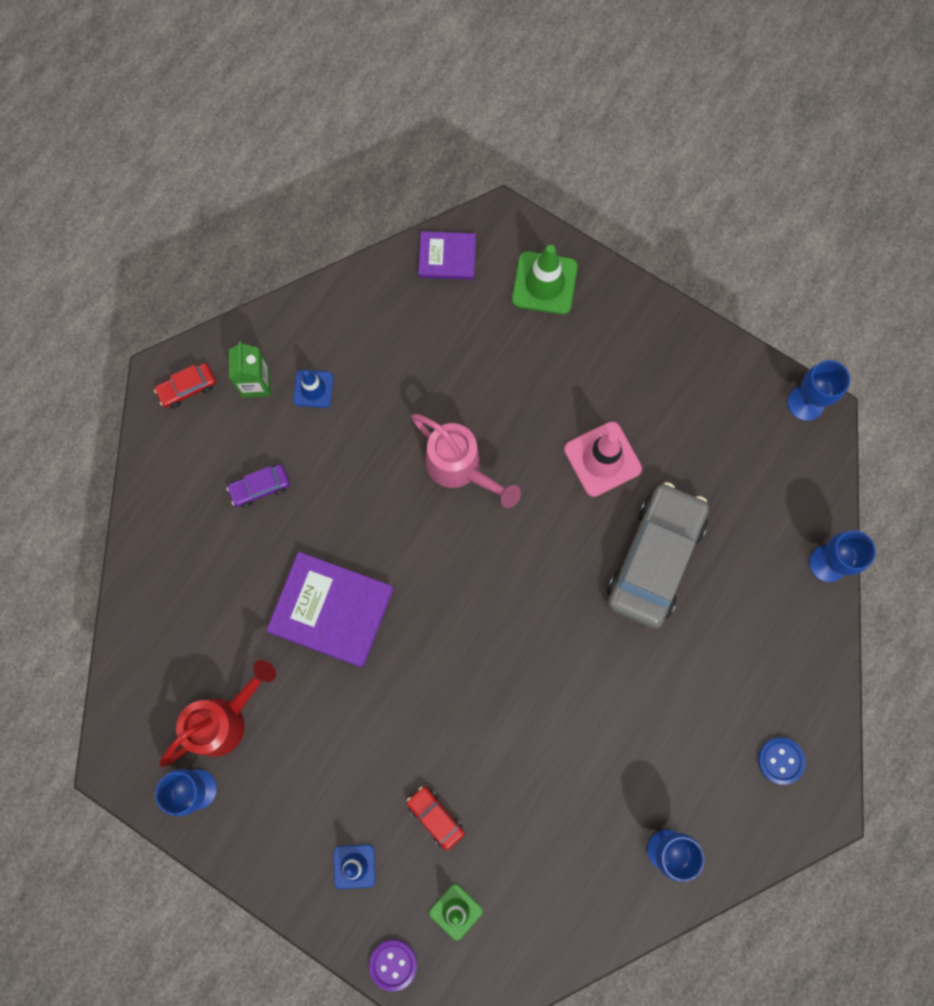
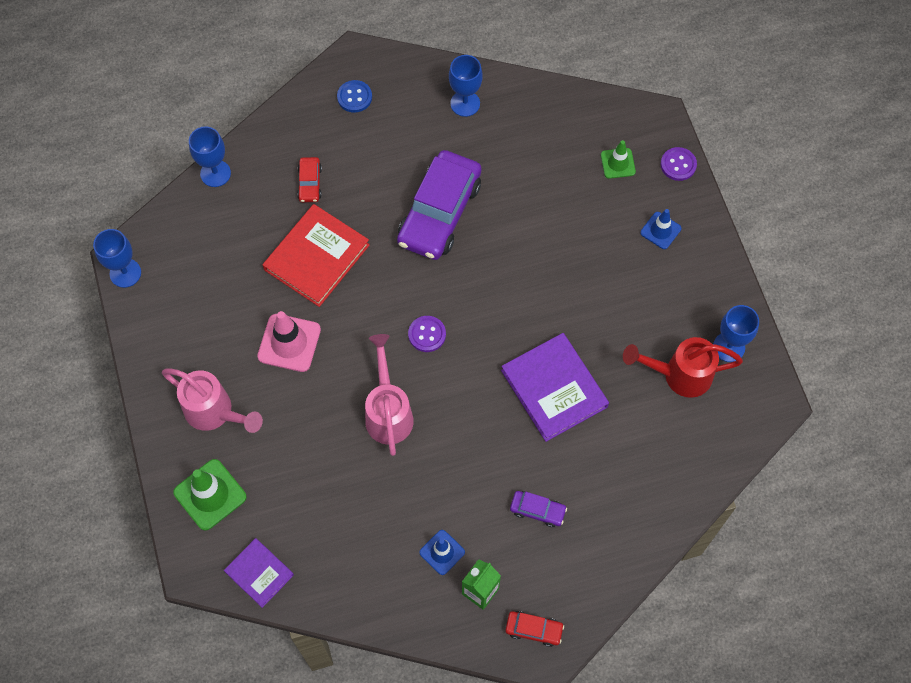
camera: 140 degrees left, 10 degrees down
red car [407,786,465,850] -> red car moved to [297,157,322,202]
grey car [607,482,709,629] -> red book [263,204,370,307]
none -> pink watering can [162,368,263,433]
none -> purple car [397,150,481,260]
none -> purple button [408,316,446,352]

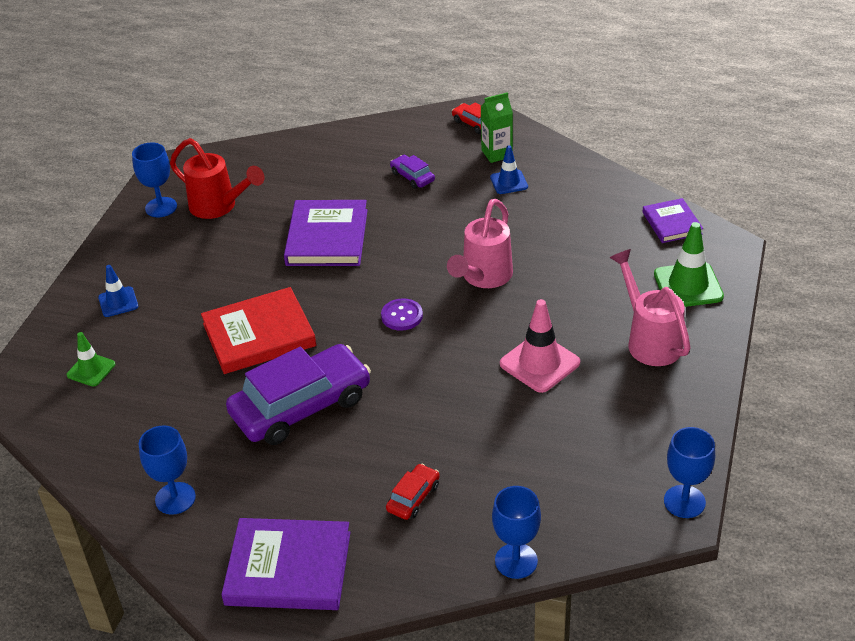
camera: 145 degrees left, 25 degrees down
red book [263,204,370,307] -> red book moved to [201,287,316,374]
blue button [337,80,372,113] -> purple book [221,518,351,610]
purple button [661,147,697,181] -> none

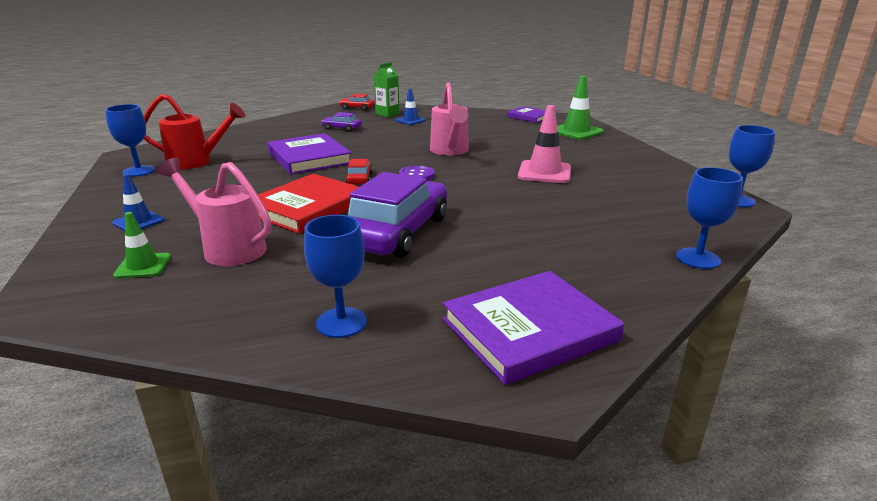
camera: 35 degrees left, 15 degrees down
red car [386,464,440,520] -> red car moved to [345,159,373,184]
pink watering can [609,249,690,366] -> pink watering can moved to [156,158,272,266]

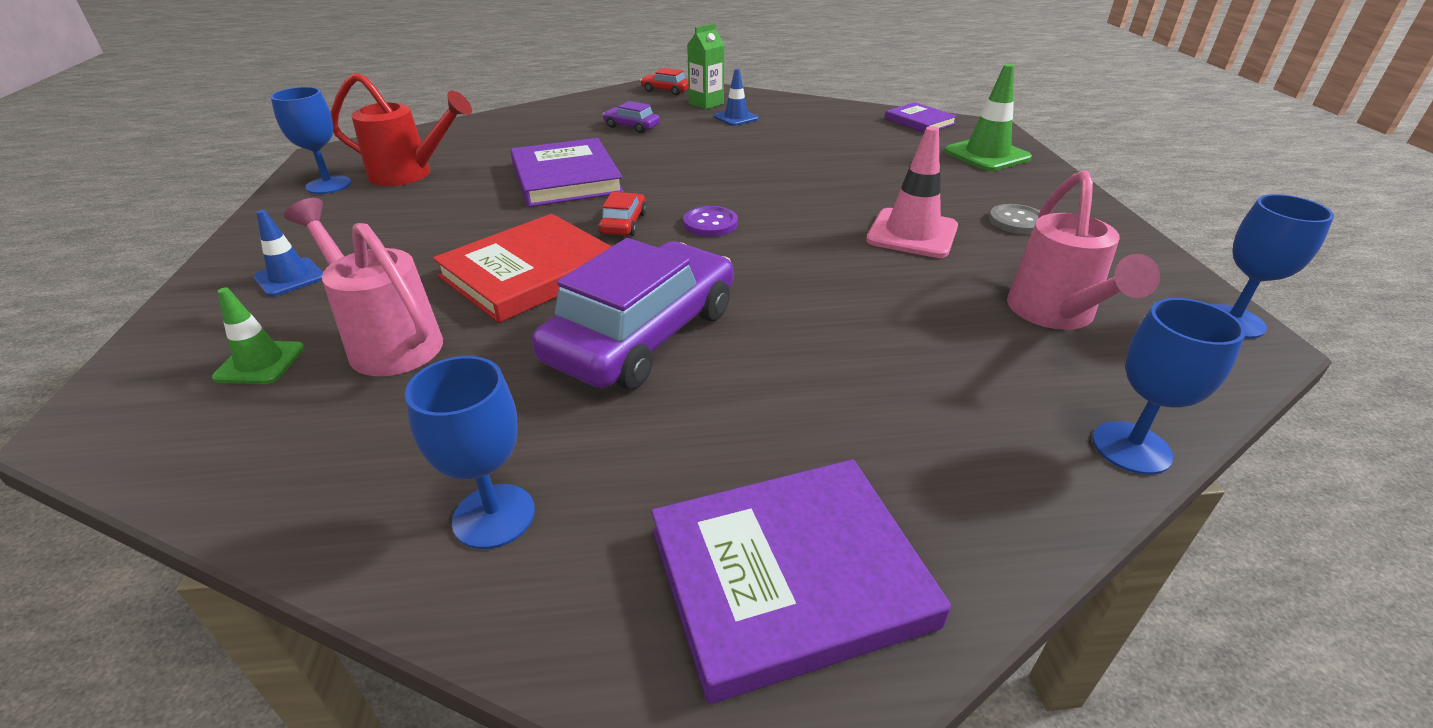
camera: 10 degrees right, 10 degrees up
pink watering can [430,82,469,155] -> pink watering can moved to [1007,171,1160,330]
none -> grey button [989,204,1040,234]

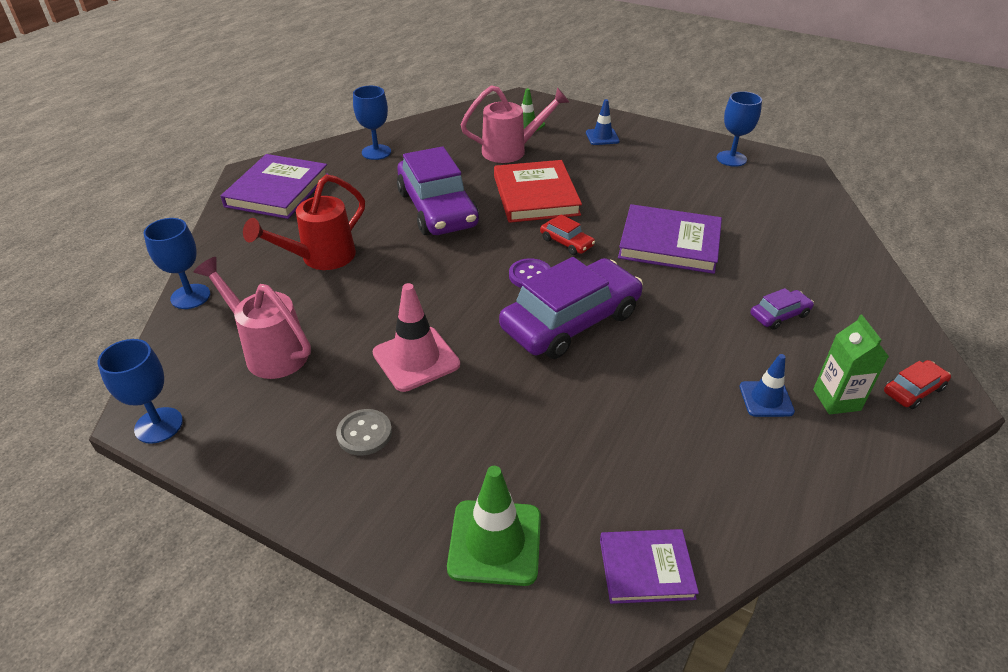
camera: 125 degrees right, 5 degrees up
red watering can [331,73,472,186] -> red watering can moved to [243,174,365,270]
none -> purple car [499,257,643,359]

